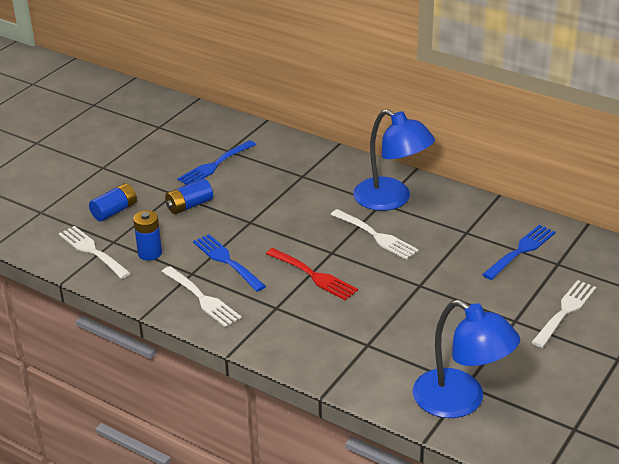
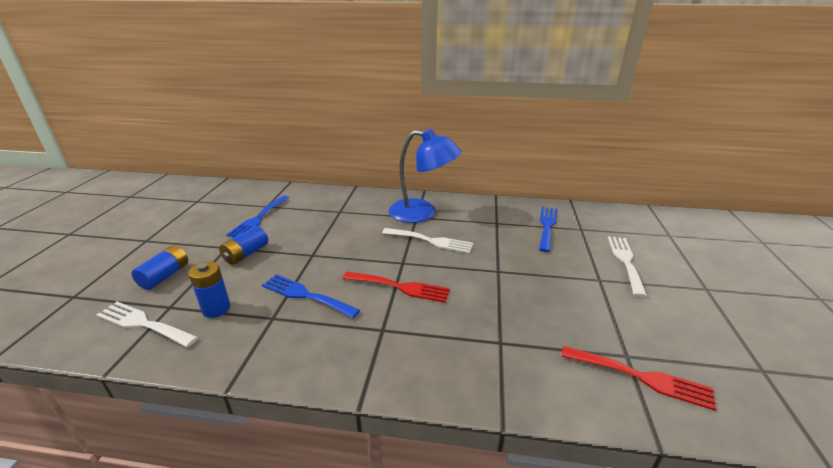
camera: 25 degrees left, 5 degrees down
white fork [162,266,242,327] -> none
blue lamp [413,300,520,418] -> red fork [561,346,717,411]

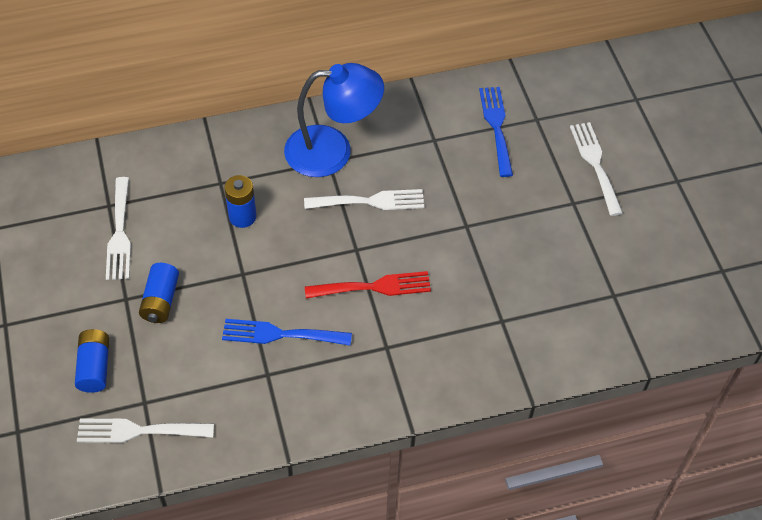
camera: 25 degrees left, 25 degrees up
blue battery [188,261,231,318] -> blue battery moved to [224,175,257,228]
blue fork [226,196,289,237] -> white fork [106,177,131,280]
red fork [561,346,717,411] -> none

